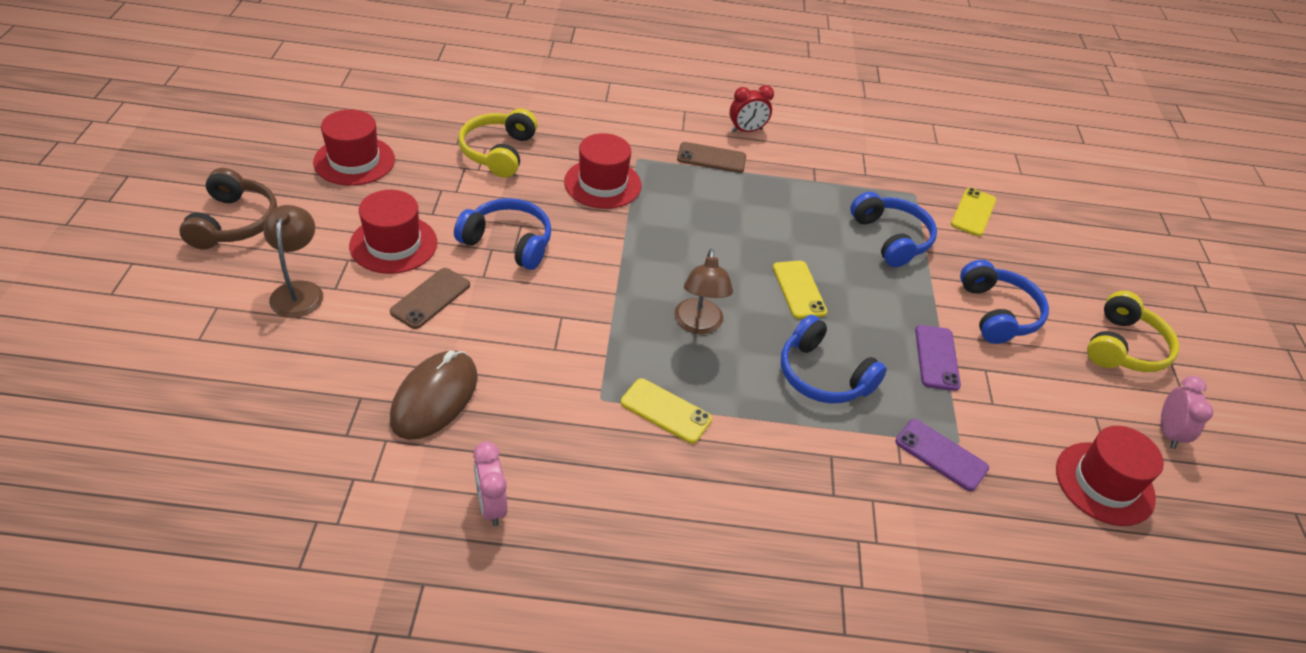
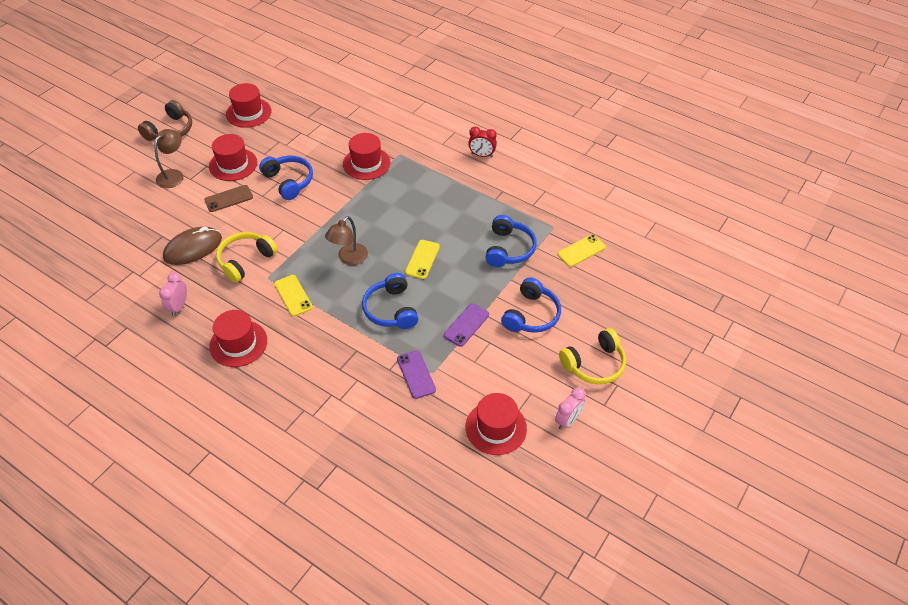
camera: 35 degrees right, 5 degrees up
yellow headphones [458,108,537,177] -> yellow headphones moved to [216,232,278,283]
brown phone [677,142,746,173] -> none
none -> red hat [209,310,267,367]

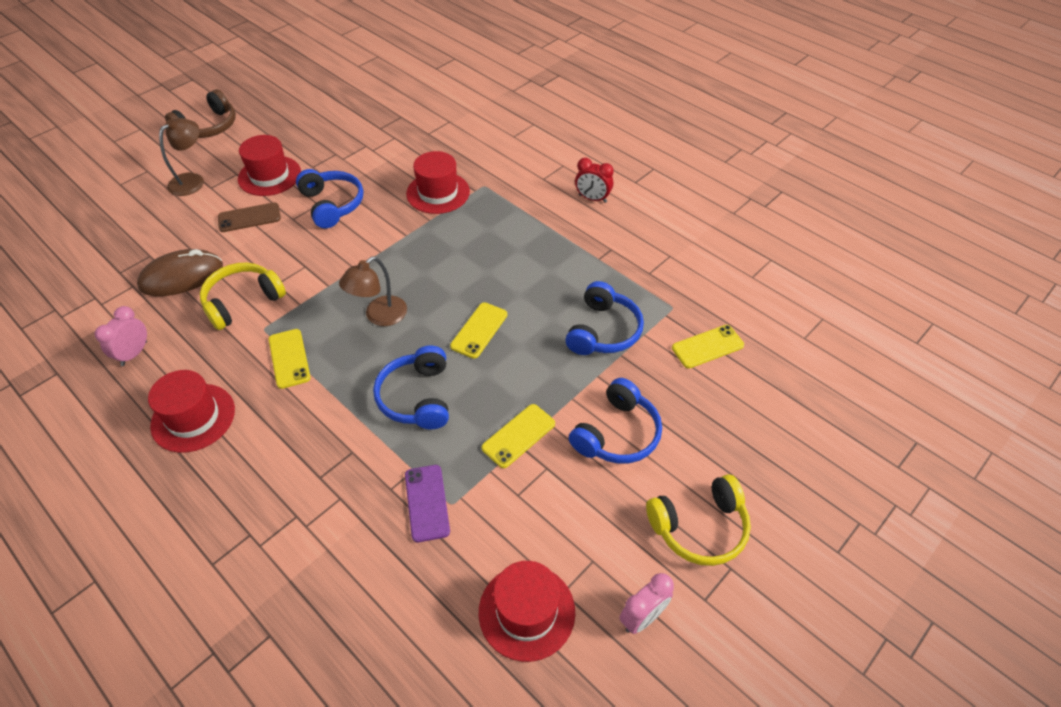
camera: 10 degrees right, 0 degrees up
red hat [226,83,271,128] -> none
purple phone [444,303,489,347] -> yellow phone [482,404,555,468]

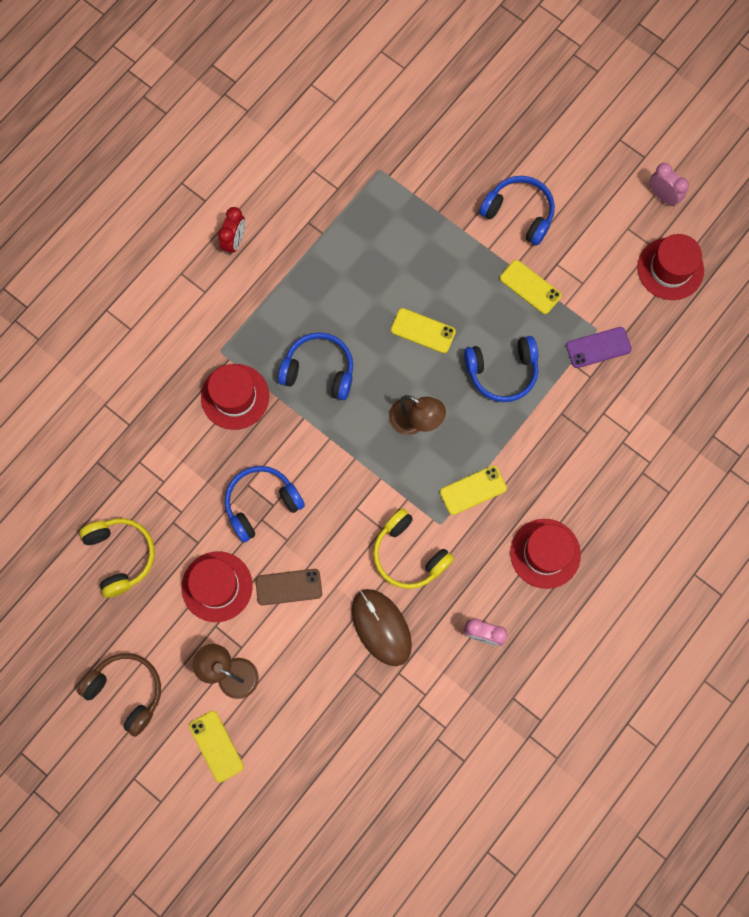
camera: 95 degrees left, 25 degrees up
brown phone [218,202,281,232] -> brown phone turned 75 degrees counterclockwise [255,569,322,605]
blue headphones [565,281,644,355] -> blue headphones moved to [278,332,353,400]
yellow headphones [646,474,751,566] -> yellow headphones moved to [79,518,155,598]
yellow phone [672,325,744,368] -> yellow phone moved to [189,711,244,783]

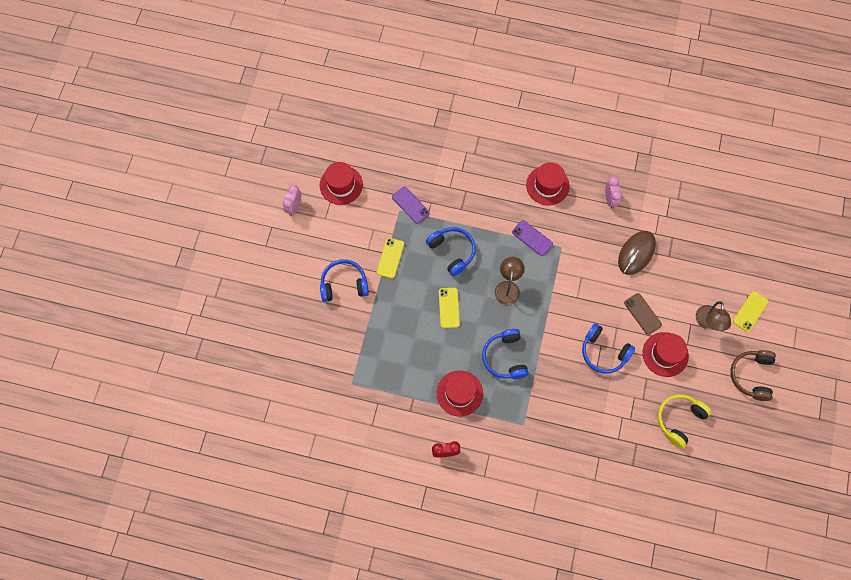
camera: 115 degrees left, 5 degrees down
red hat [201,364,269,430] -> red hat moved to [437,370,483,417]
yellow headphones [373,508,454,589] -> none
yellow phone [440,466,507,515] -> purple phone [512,220,553,256]
blue headphones [479,176,555,246] -> blue headphones turned 75 degrees clockwise [320,259,369,302]

